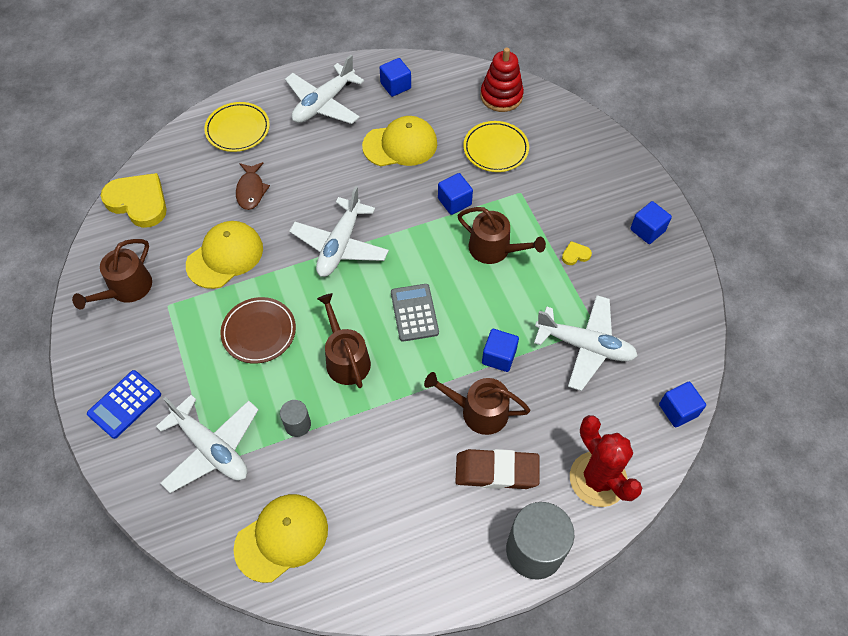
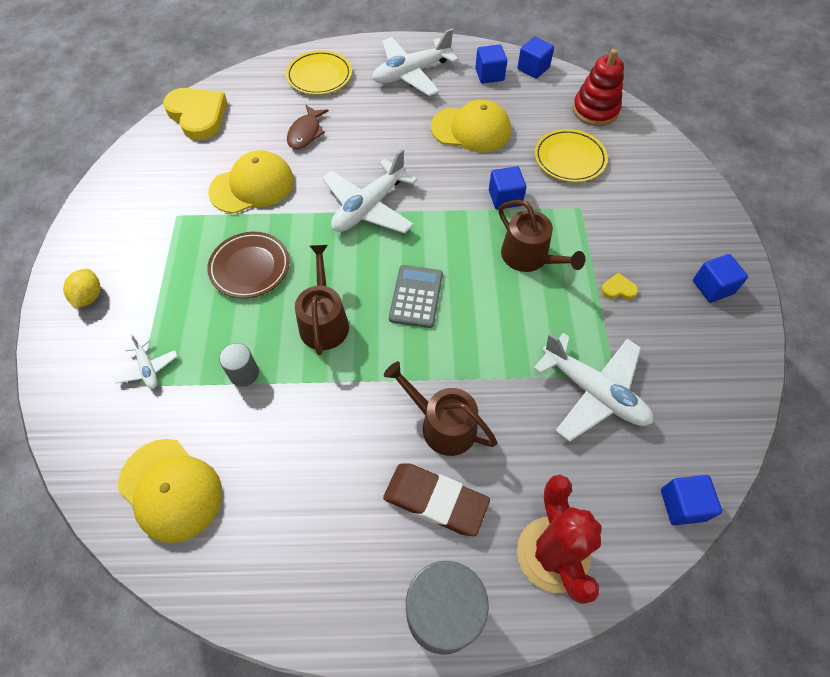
camera: 20 degrees right, 0 degrees up
brown watering can [72,239,152,310] -> none
blue calculator [87,370,161,439] -> yellow lemon [63,269,101,309]
white plane [156,395,259,493] -> white plane [113,334,178,389], size x0.49
yellow cap [233,494,328,583] -> yellow cap turned 60 degrees clockwise [118,439,222,543]
blue cube [482,329,519,372] -> blue cube moved to [517,37,554,79]

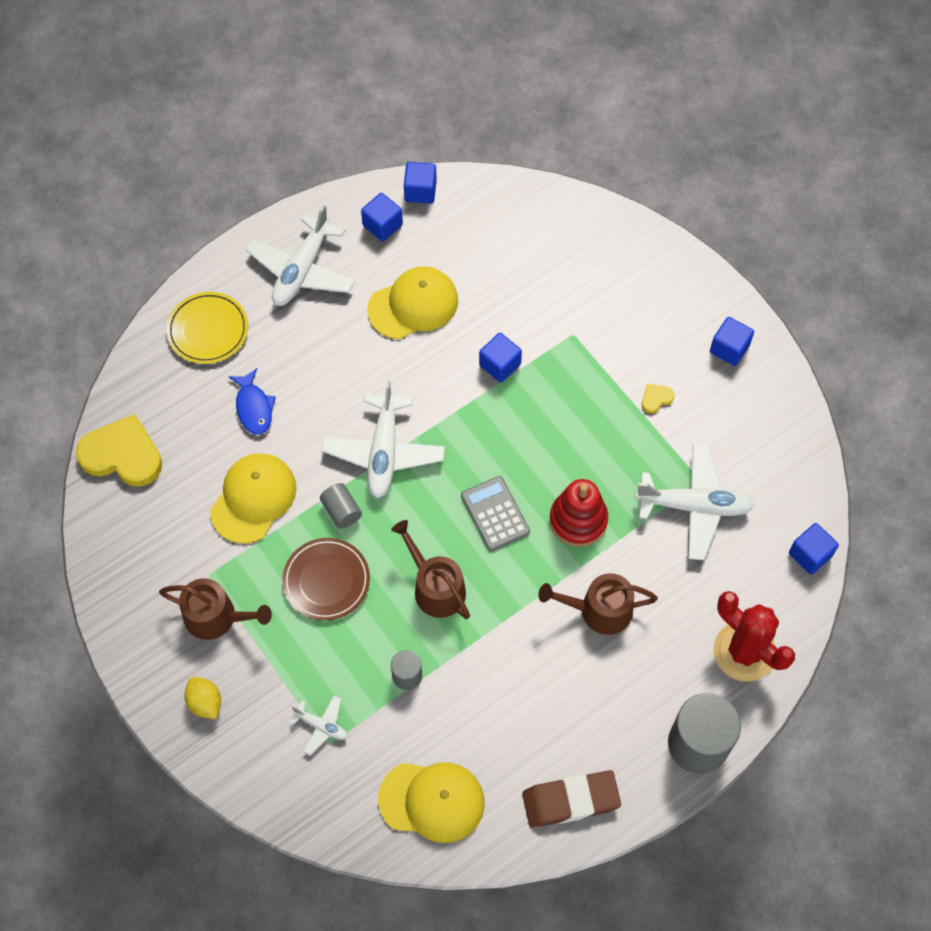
camera: 35 degrees left, 5 degrees up
brown fish [287,105,329,149] -> blue fish [228,368,276,435]
brown eraser [383,464,490,536] -> brown eraser moved to [522,770,621,828]
brown watering can [499,200,585,272] -> brown watering can moved to [159,578,272,640]
yellow plate [535,129,608,182] -> none
red stacking toy [573,49,624,126] -> red stacking toy moved to [550,479,608,547]
none -> grey cylinder [320,483,362,529]

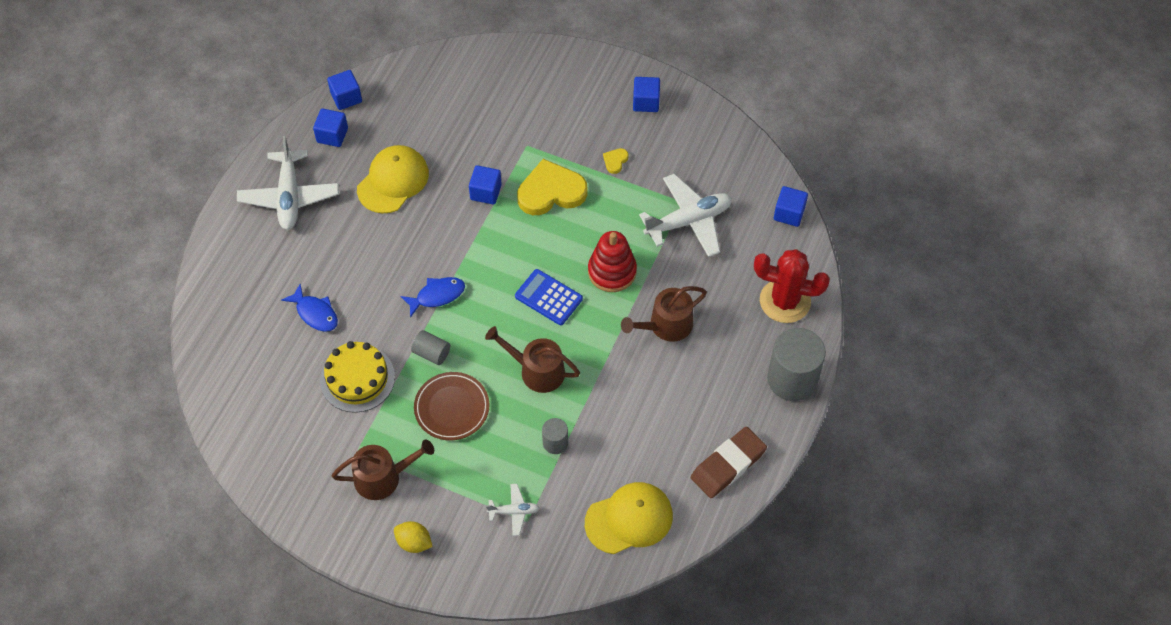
camera: 30 degrees left, 5 degrees down
yellow heart [76,414,162,486] -> yellow heart moved to [517,159,588,215]
yellow plate [167,292,248,364] -> none
yellow cap [210,453,297,544] -> yellow cake [320,341,395,413]
white plane [322,380,445,498] -> blue fish [401,277,465,318]
grey calculator [461,476,530,551] -> blue calculator [515,269,583,325]

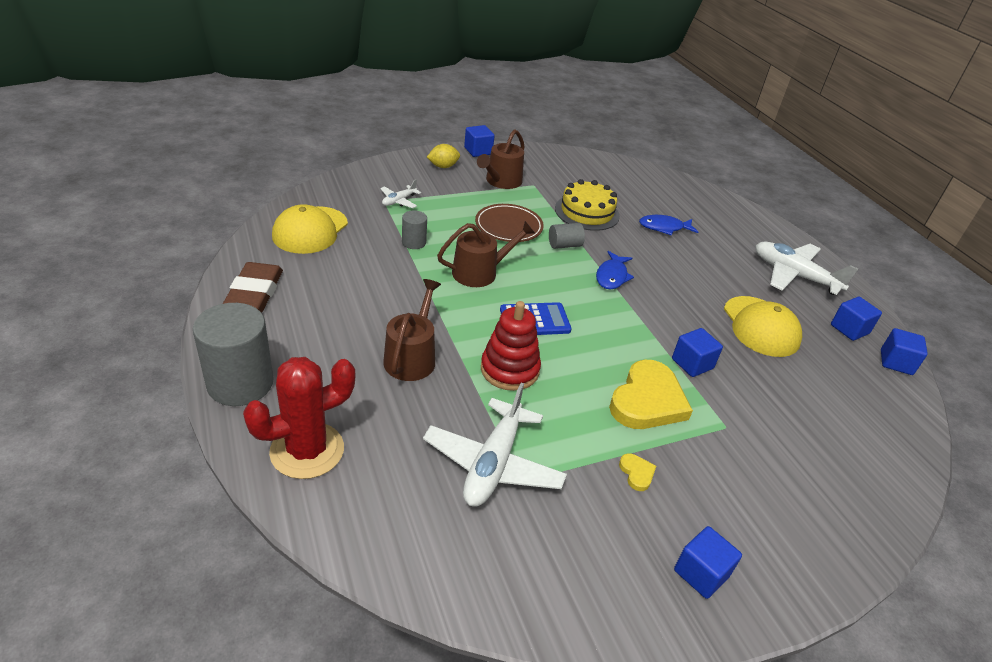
camera: 130 degrees right, 20 degrees down
blue cube [774,186,808,227] -> blue cube moved to [464,125,495,157]

